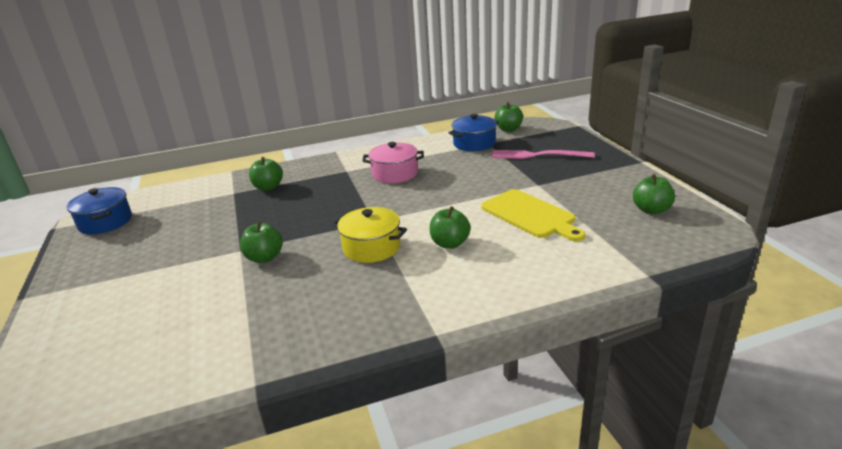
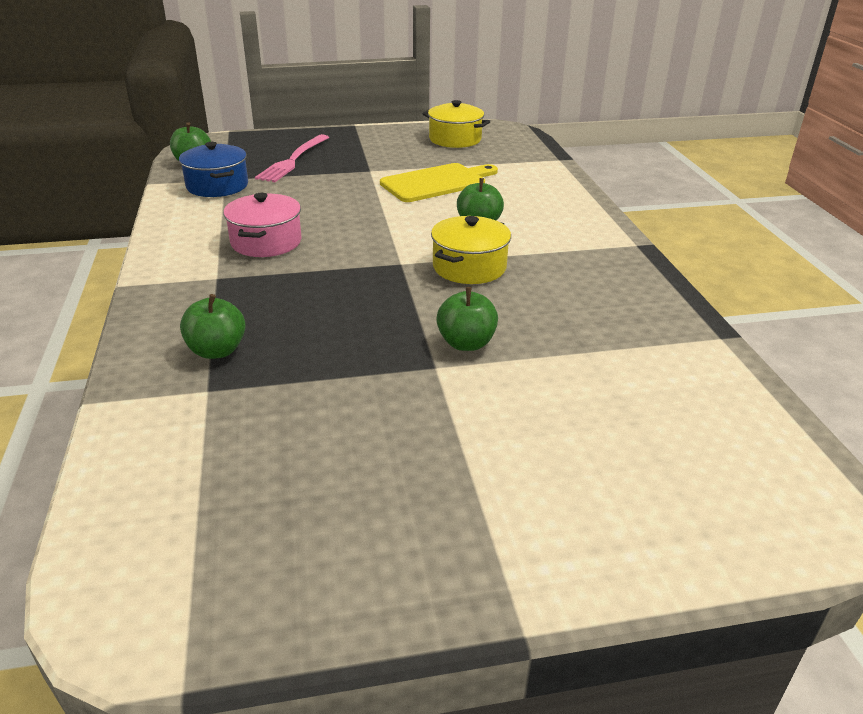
camera: 85 degrees left, 5 degrees up
blue pot [67,187,132,234] -> none
green apple [633,174,675,214] -> yellow pot [422,100,490,148]

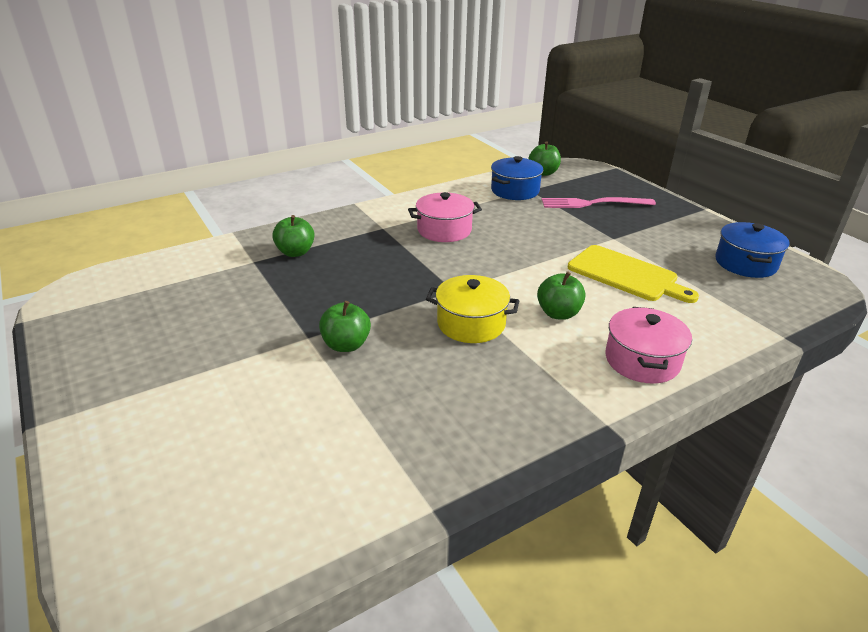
camera: 70 degrees right, 0 degrees up
yellow pot [422,100,490,148] -> blue pot [715,222,790,278]
none -> pink pot [605,307,692,384]

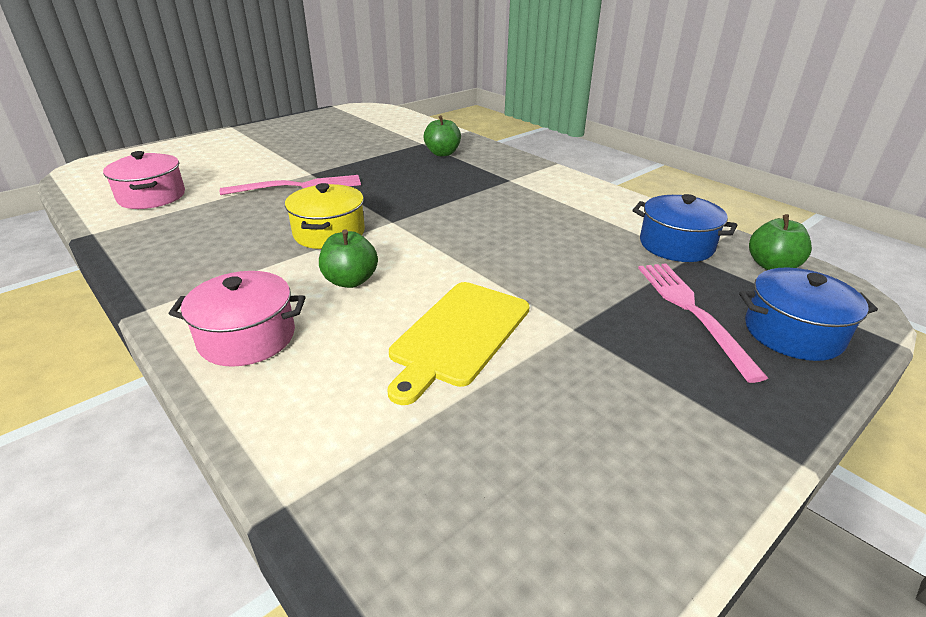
camera: 80 degrees right, 0 degrees up
green apple [319,301,371,352] -> pink fork [220,175,361,195]
pink pot [408,192,482,242] -> pink pot moved to [103,151,185,209]
blue pot [715,222,790,278] -> blue pot moved to [739,268,878,361]

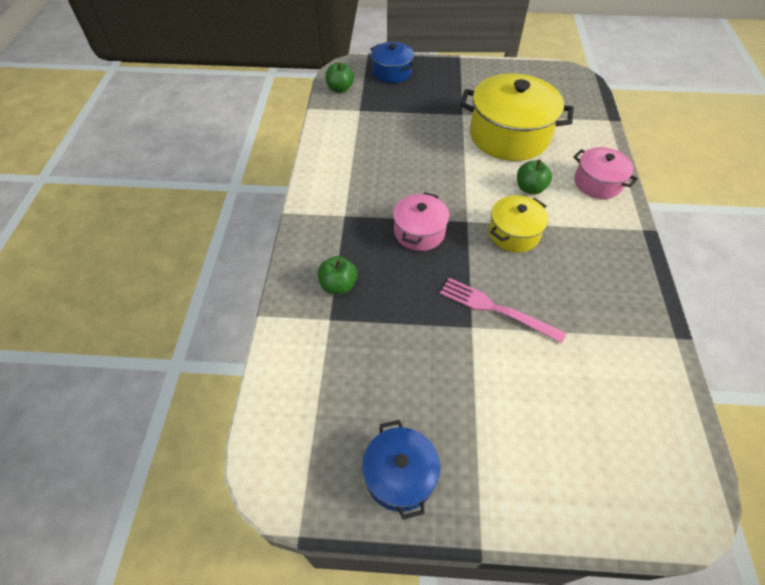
camera: 135 degrees left, 20 degrees up
pink pot [103,151,185,209] -> pink pot moved to [393,192,449,251]
yellow cutting board [388,282,530,405] -> yellow pot [460,73,574,161]
blue pot [633,194,737,262] -> blue pot moved to [362,420,440,520]
pink fork [638,263,768,383] -> none

